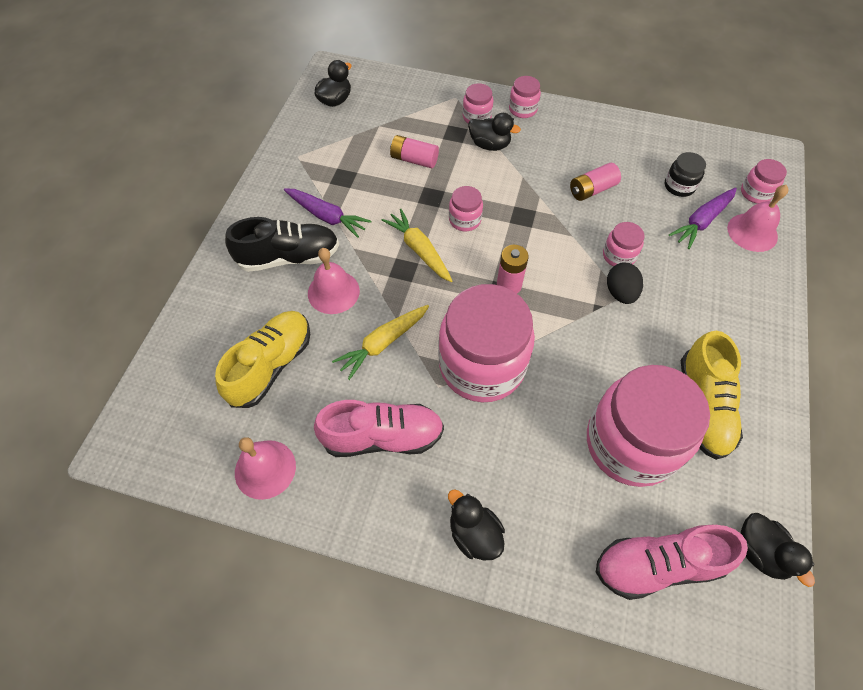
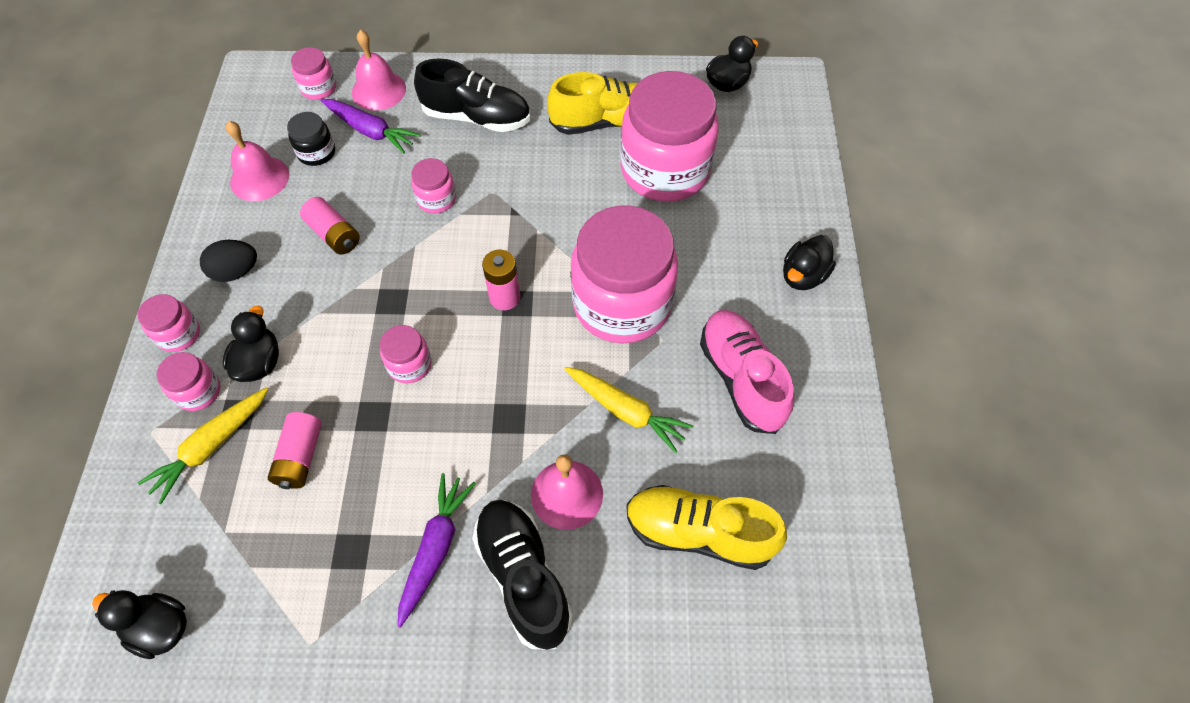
camera: 105 degrees left, 0 degrees up
pink bell [235,437,296,500] -> pink bell moved to [226,121,289,201]
yellow carrot [381,209,452,282] -> yellow carrot moved to [138,388,268,504]
pink shoe [596,525,748,600] -> none
black egg [607,262,643,304] -> black egg moved to [200,240,257,282]
none -> black shoe [414,58,530,132]

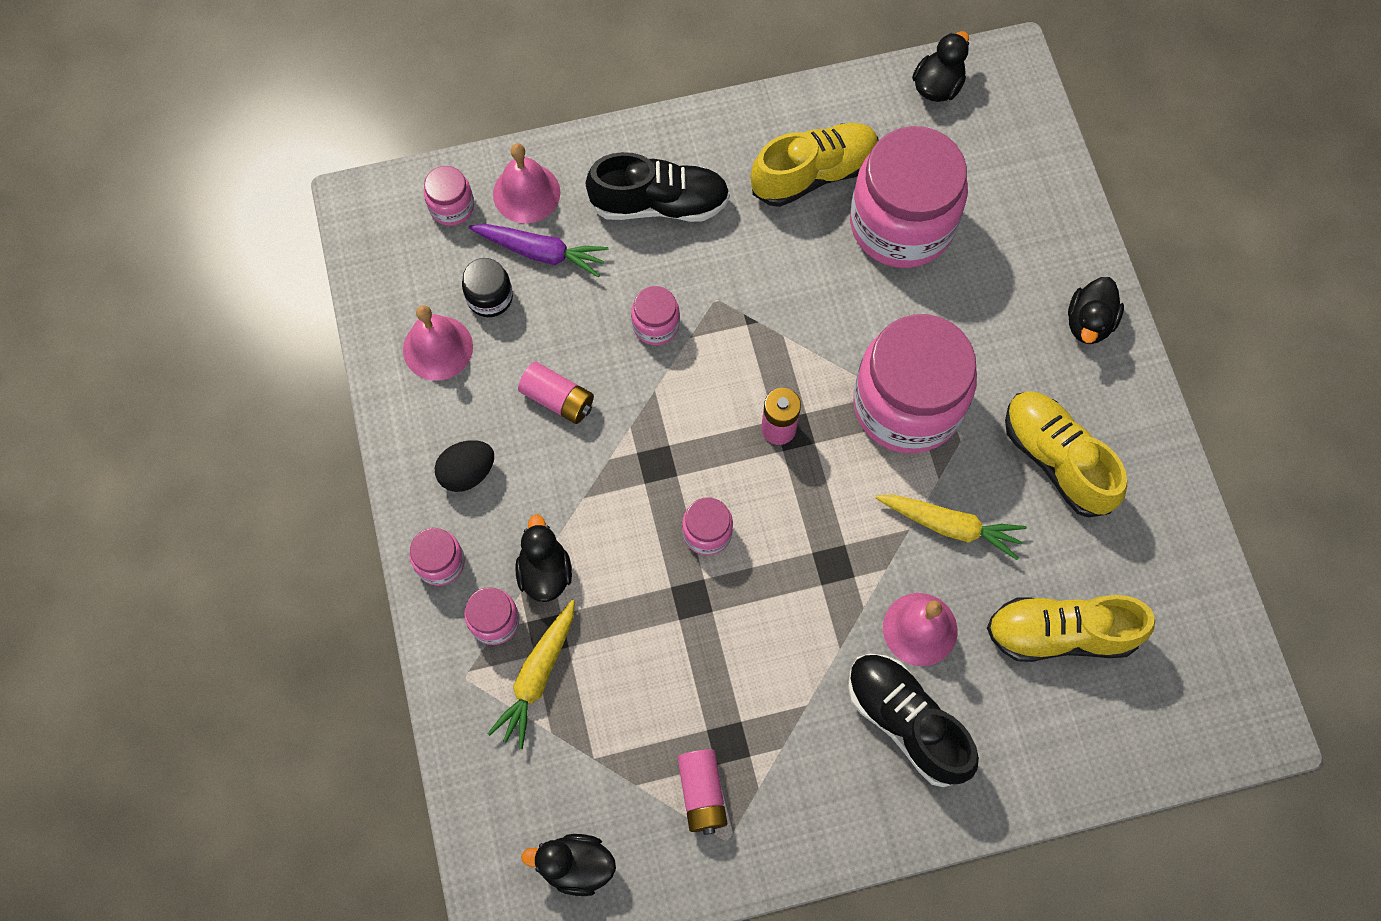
camera: 15 degrees left, 10 degrees up
pink battery [267,412,322,489] -> pink battery moved to [677,749,727,835]
purple carrot [398,473,476,628] -> none
pink shoe [700,310,794,434] -> yellow shoe [1005,391,1127,517]

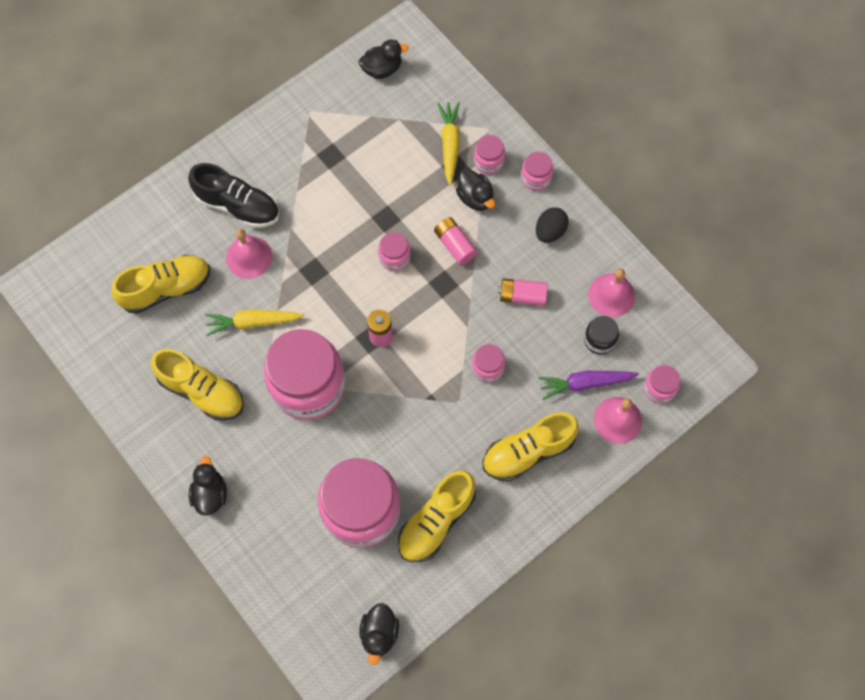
camera: 155 degrees right, 0 degrees up
black shoe [586,152,730,222] -> yellow shoe [483,412,579,481]
pink battery [677,749,727,835] -> pink battery moved to [434,217,477,265]

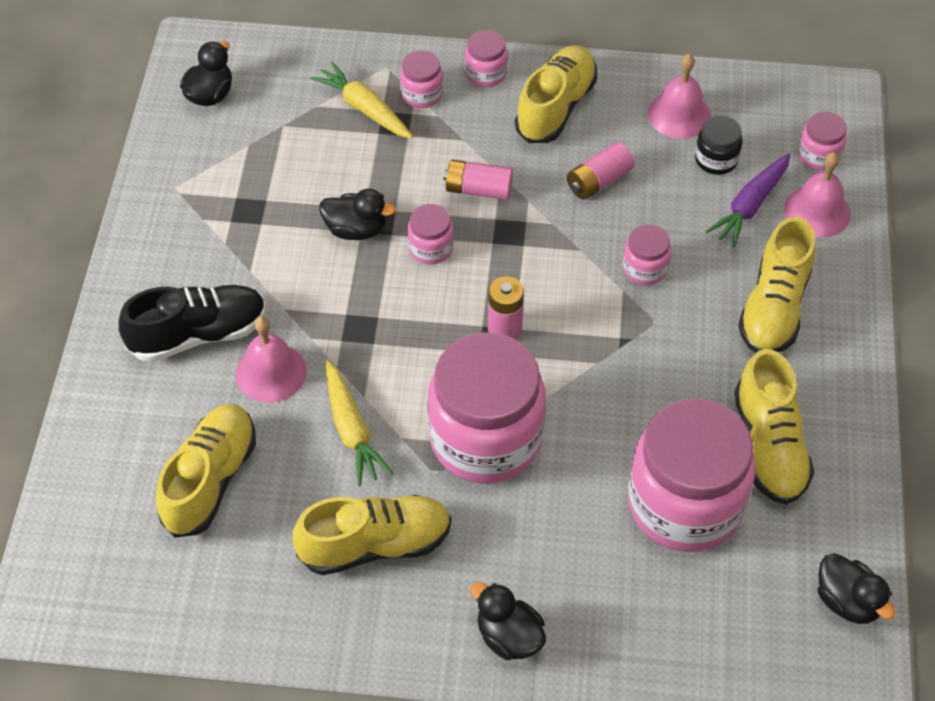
camera: 45 degrees left, 15 degrees down
yellow carrot [205,309,304,336] -> yellow carrot turned 60 degrees counterclockwise [326,360,393,486]
black duck [456,169,495,211] -> black duck moved to [319,189,396,240]
black egg [536,207,569,243] -> yellow shoe [515,45,597,143]

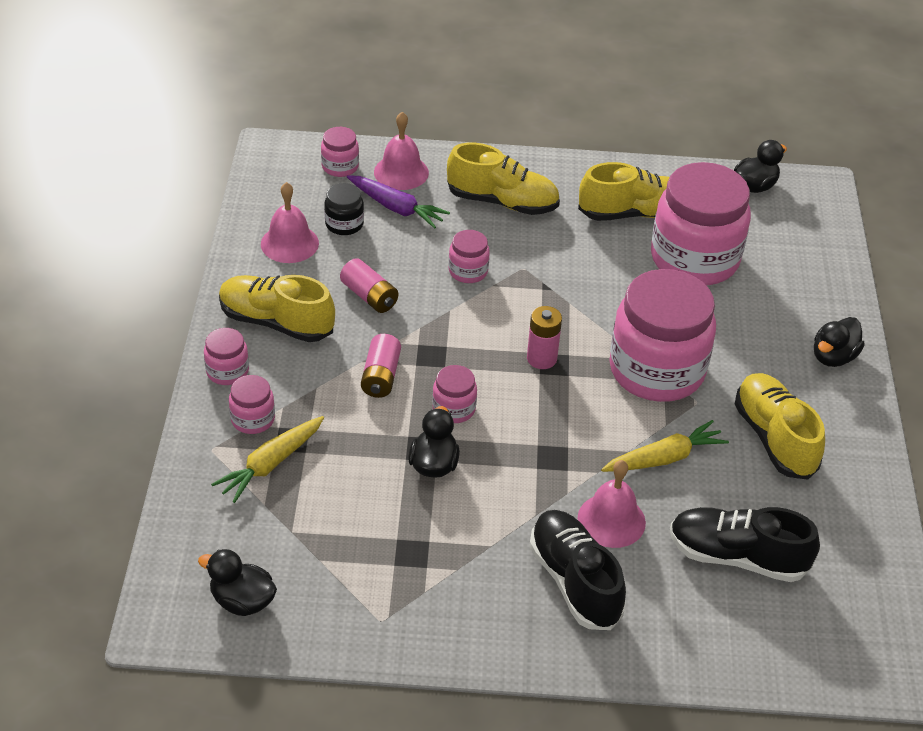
camera: 95 degrees left, 10 degrees down
yellow shoe [156,404,256,538] -> black shoe [670,507,820,582]

